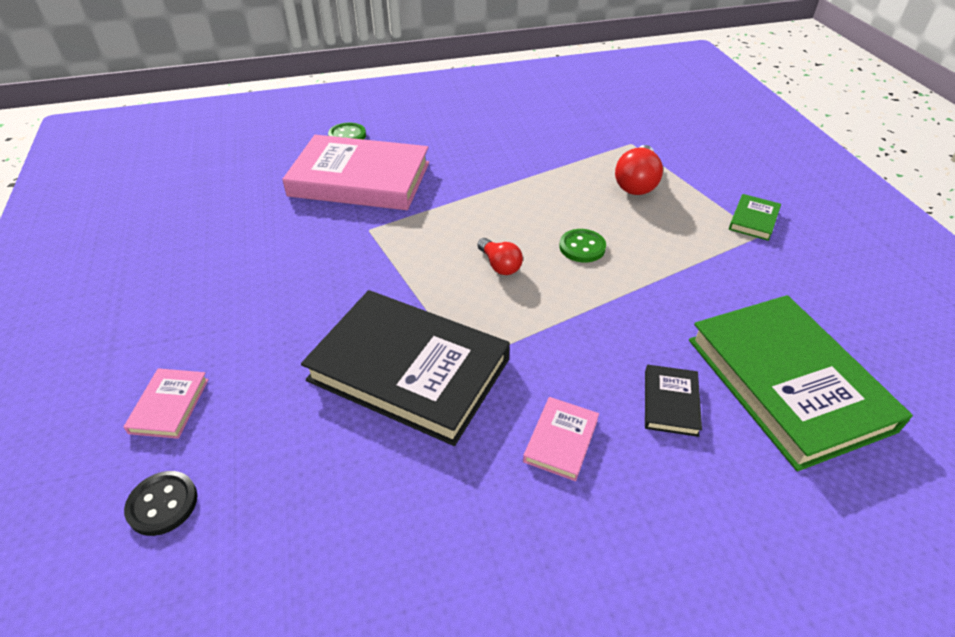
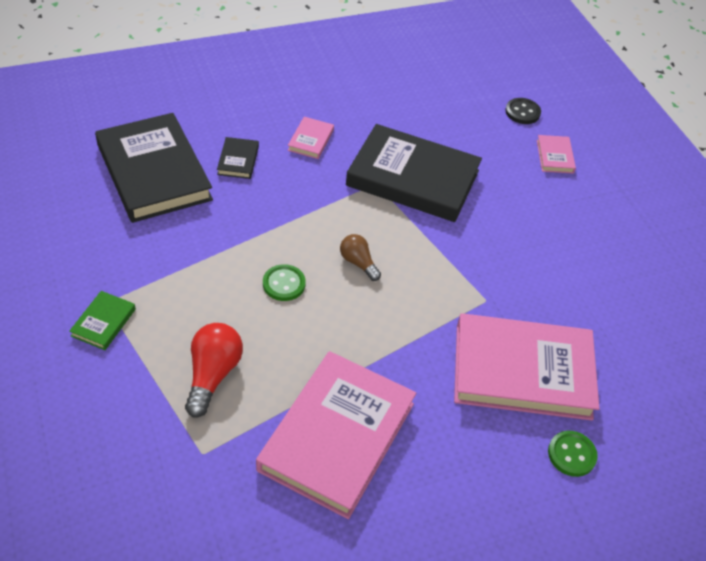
camera: 170 degrees right, 5 degrees up
red light bulb [477,238,523,275] -> brown light bulb [340,234,381,281]
green book [689,295,913,471] -> black book [95,113,213,223]
none -> pink book [256,351,416,519]

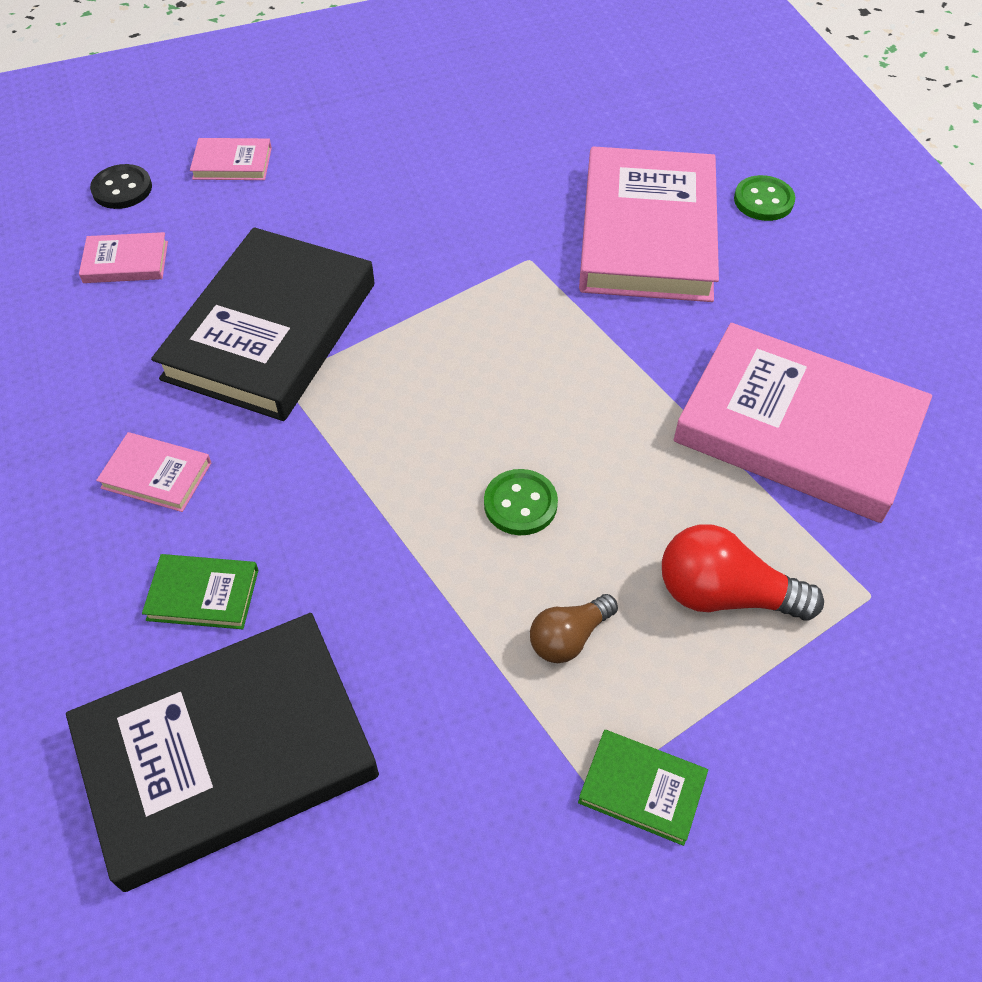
camera: 85 degrees left, 5 degrees up
black book [217,137,259,179] -> green book [142,554,258,629]
brown light bulb [340,234,381,281] -> brown light bulb moved to [530,594,618,663]
none -> pink book [79,232,168,283]

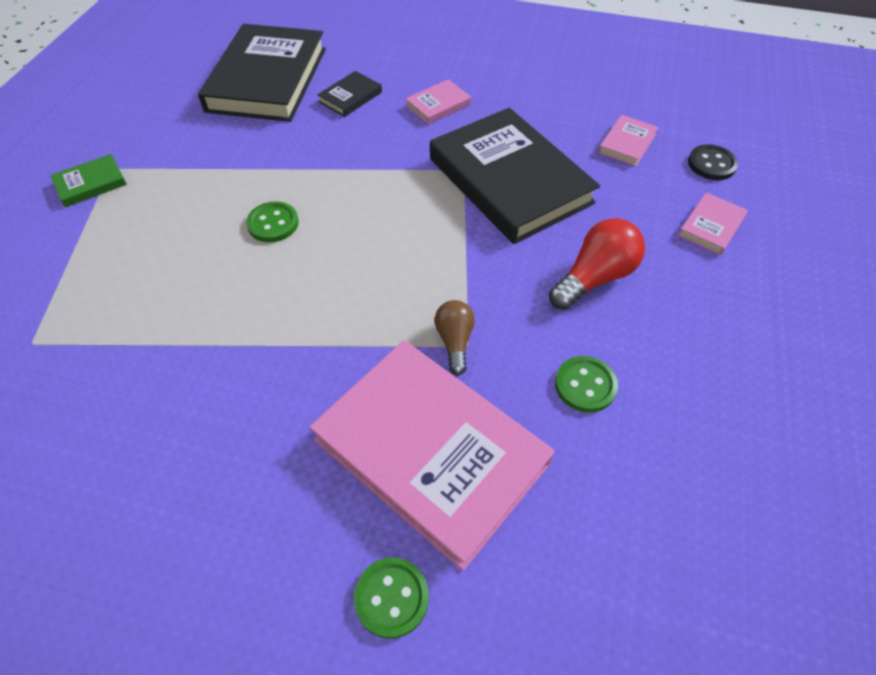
camera: 125 degrees right, 0 degrees up
green book [142,554,258,629] -> black book [317,71,382,117]
brown light bulb [530,594,618,663] -> brown light bulb moved to [435,300,475,375]
red light bulb [662,524,824,621] -> red light bulb moved to [549,218,645,310]
pink book [674,323,932,523] -> none
none -> green button [555,356,618,413]

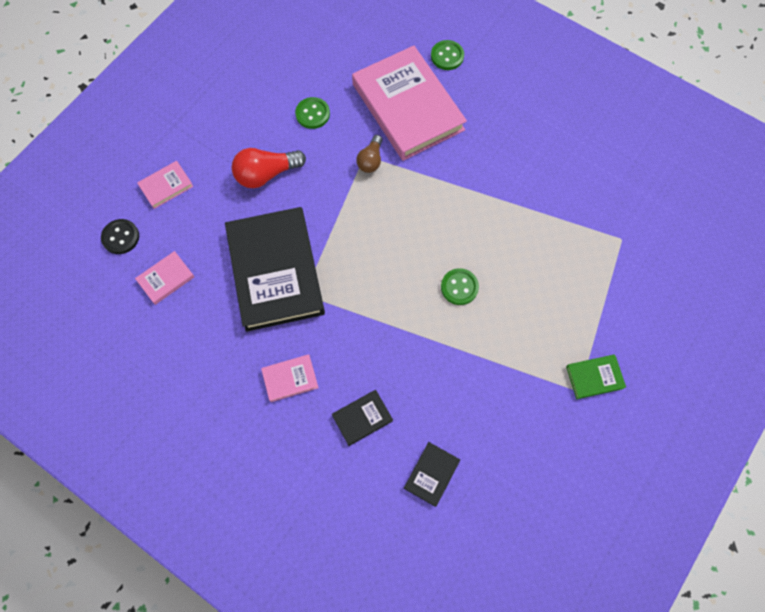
camera: 160 degrees left, 15 degrees up
black book [198,24,326,122] -> black book [404,442,460,507], size x0.42

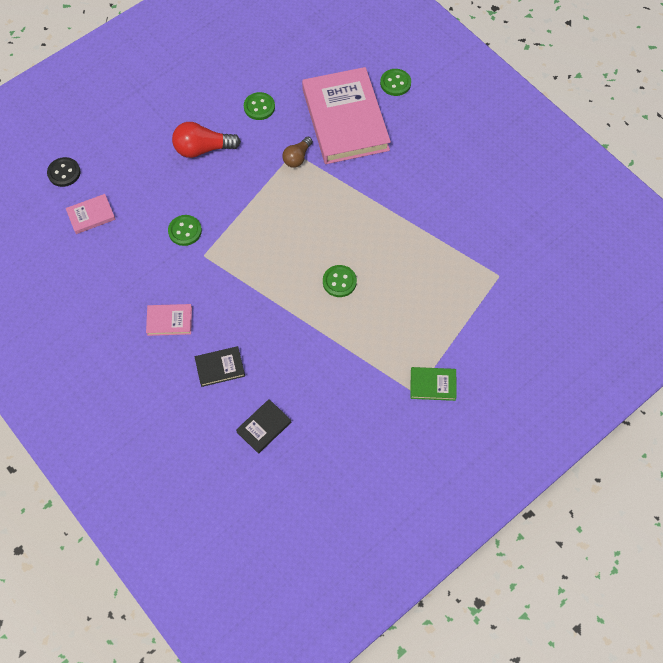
camera: 15 degrees right, 5 degrees down
pink book [137,161,193,209] -> none
black book [225,207,325,332] -> green button [168,215,202,246]

